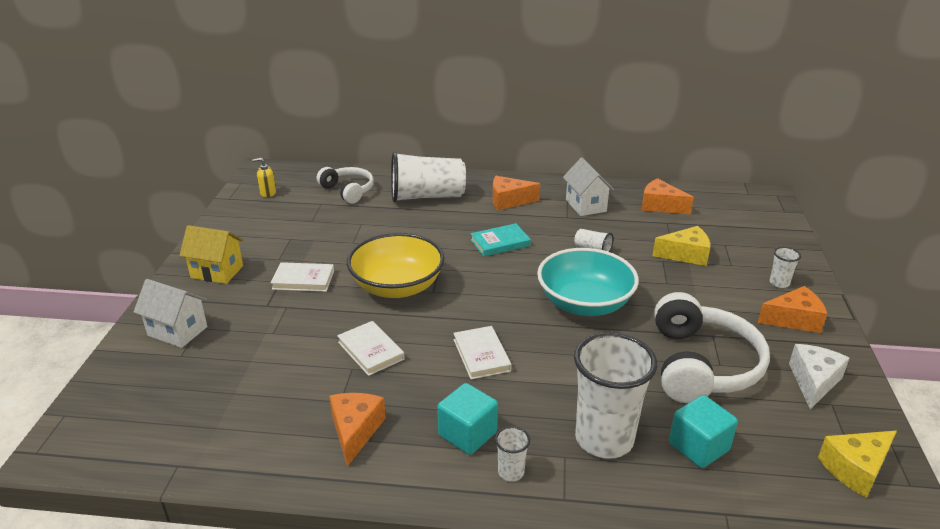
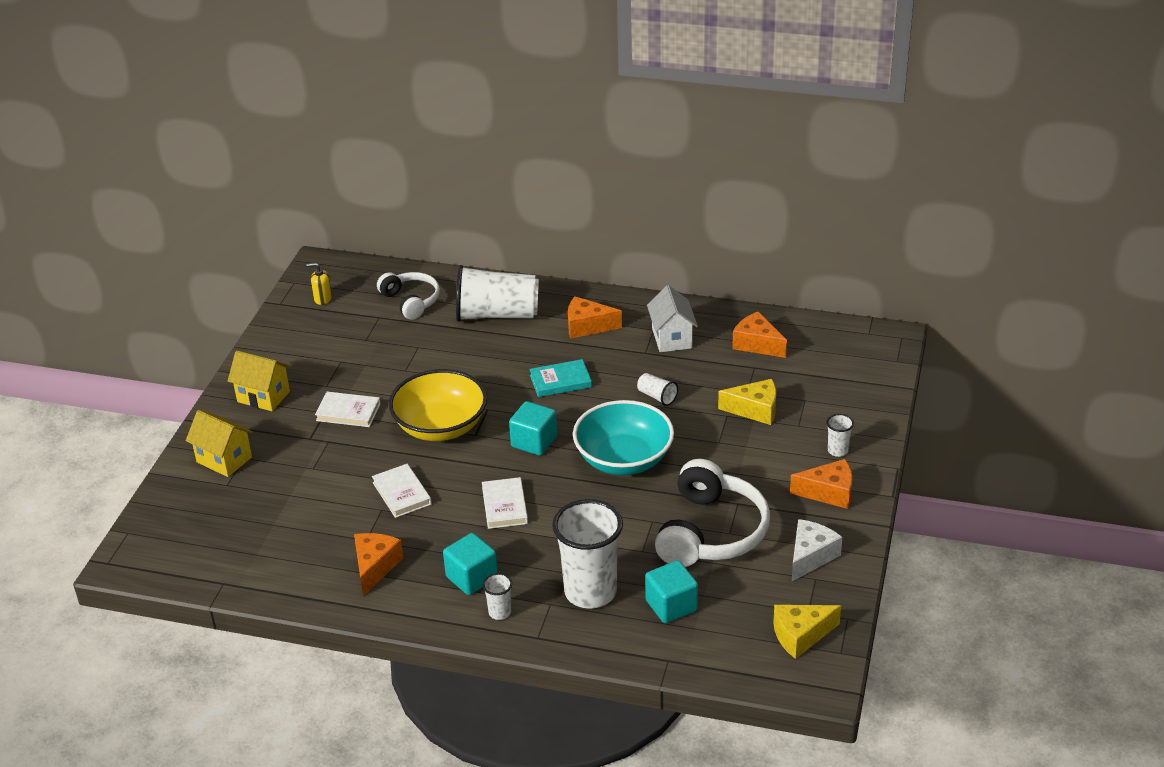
camera: 10 degrees right, 5 degrees up
white house [134,279,207,348] -> yellow house [186,410,253,477]
none -> turquoise cube [509,401,557,456]

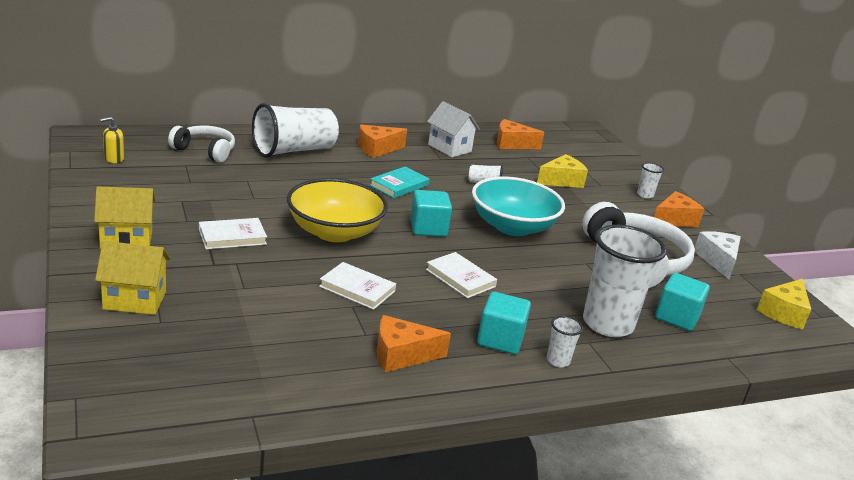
camera: 40 degrees left, 10 degrees down
orange cheese [354,533,403,596] -> orange cheese turned 75 degrees counterclockwise [377,315,451,372]

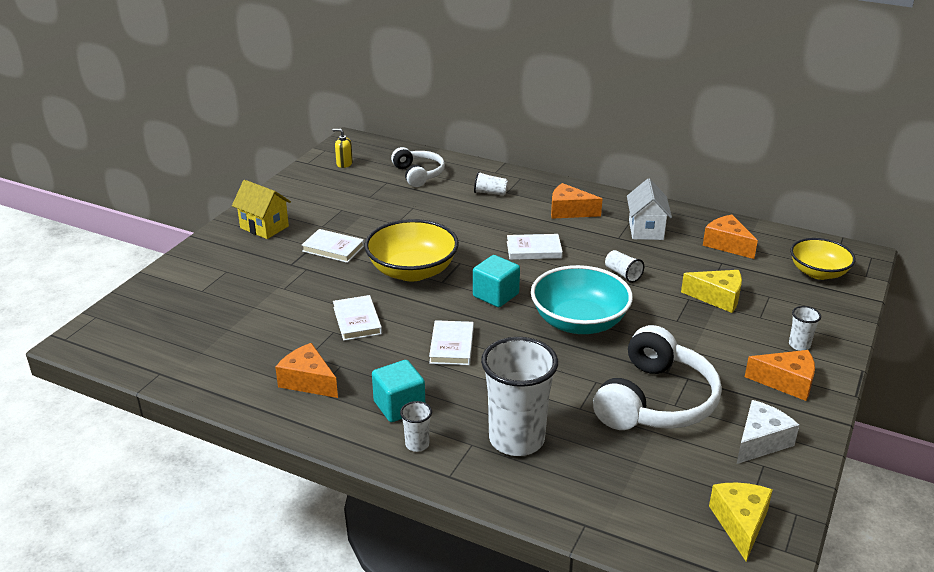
camera: 50 degrees right, 5 degrees up
yellow house [95,241,171,315] -> none
white cup [252,103,339,158] -> white cup [474,172,508,196], size x0.43
turquoise book [370,166,430,198] -> white book [507,234,563,260]
turquoise cube [655,273,710,331] -> none
yellow cheese [757,279,811,329] -> yellow cheese turned 105 degrees clockwise [709,483,773,561]
none -> yellow bowl [790,238,856,280]

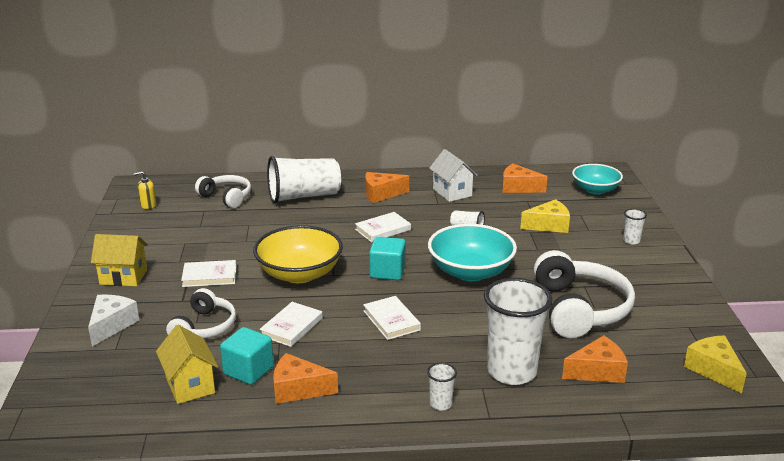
camera: 30 degrees left, 5 degrees down
white book [333,295,382,341] -> white book turned 75 degrees clockwise [259,302,323,347]
turquoise cube [372,360,425,422] -> turquoise cube moved to [220,327,274,385]
white cup [474,172,508,196] -> white cup [267,156,341,204], size x2.34
white cheese [737,400,799,464] -> white cheese moved to [88,295,139,346]
orange cheese [745,350,815,401] -> orange cheese moved to [562,335,628,383]
yellow bowl [790,238,856,280] -> turquoise bowl [572,164,623,195]
none -> yellow house [156,325,218,404]
none -> white headphones [166,288,236,338]

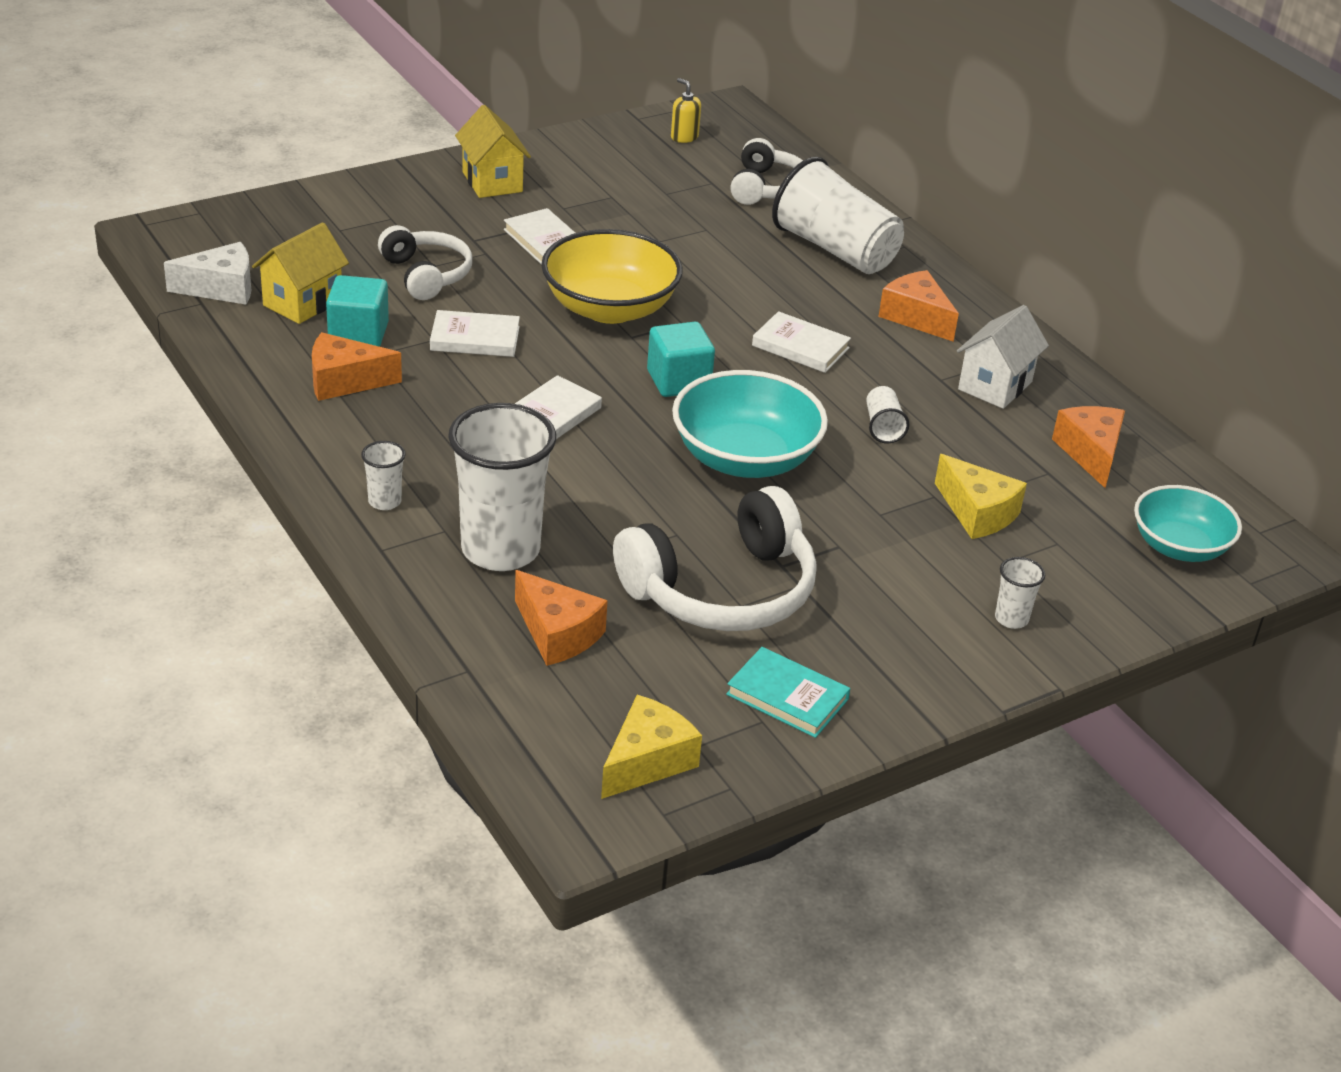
camera: 60 degrees right, 10 degrees up
white cheese [88,295,139,346] -> white cheese moved to [164,242,251,304]
white headphones [166,288,236,338] -> white headphones turned 105 degrees counterclockwise [378,225,472,300]
orange cheese [273,353,338,404] -> orange cheese turned 75 degrees counterclockwise [312,332,402,401]
none -> turquoise book [726,647,850,738]

